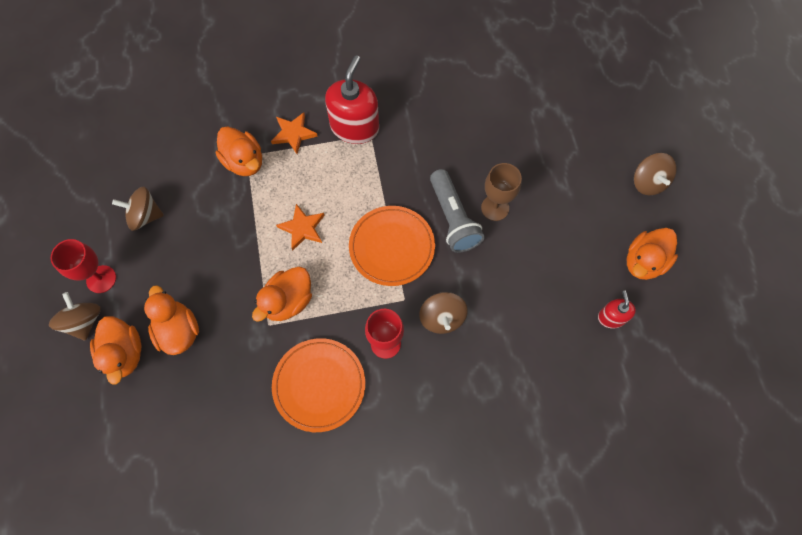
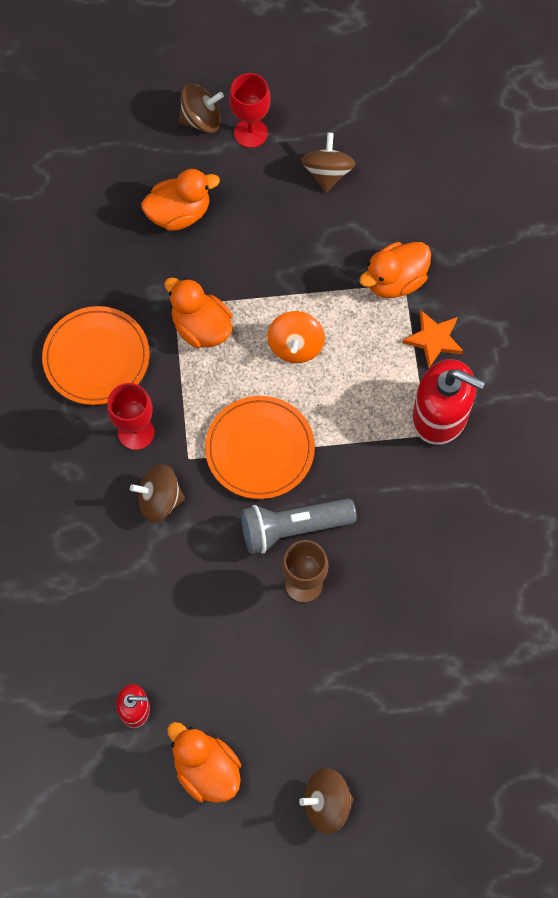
camera: 95 degrees right, 0 degrees up
orange duck [90,316,141,384] -> none
orange star [276,204,325,251] -> orange spinning top [268,311,325,363]

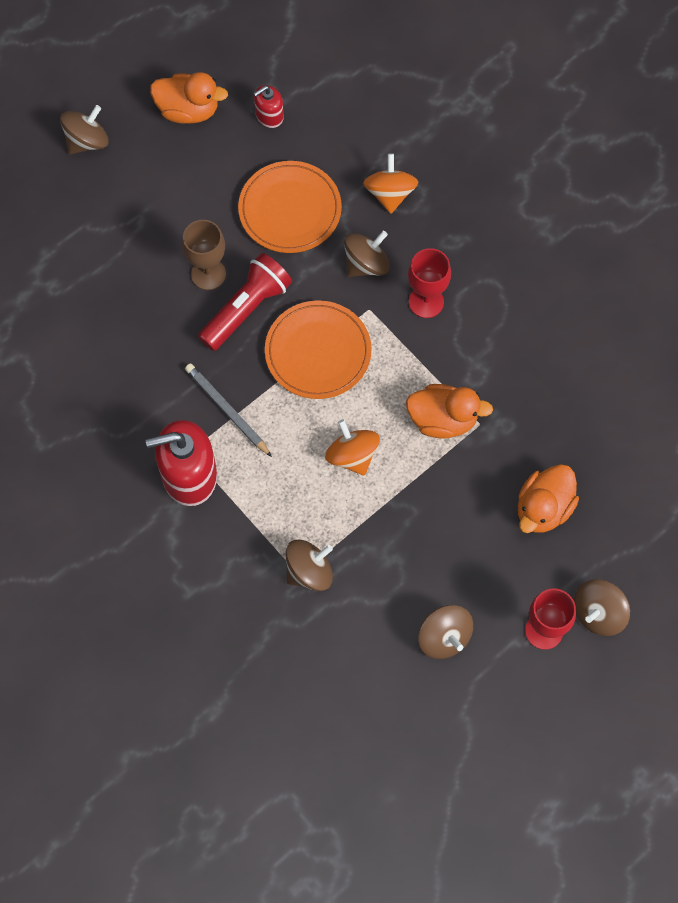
camera: 145 degrees right, 0 degrees up
orange plate [42,306,150,405] -> orange plate moved to [238,161,342,253]
grey flashlight [241,499,357,554] -> red flashlight [198,253,292,351]
orange duck [359,242,431,298] -> brown spinning top [285,540,333,591]
orange star [402,311,463,368] -> none
none -> grey pencil [185,363,272,457]
none -> orange spinning top [363,153,418,213]

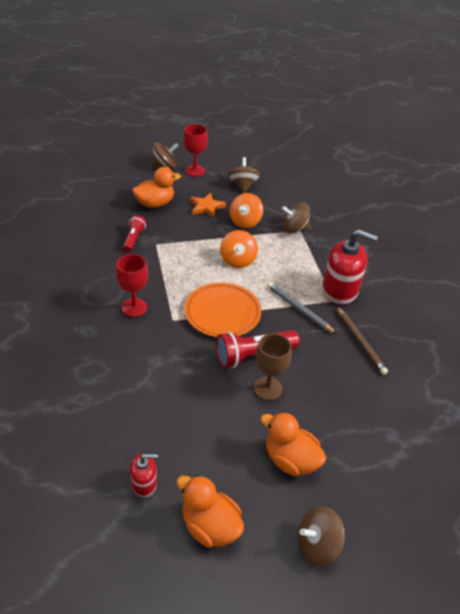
camera: 155 degrees left, 25 degrees down
grey pencil [185,363,272,457] -> grey pencil turned 150 degrees clockwise [267,282,336,334]
orange plate [238,161,342,253] -> none
brown spinning top [344,231,390,277] -> none
orange spinning top [363,153,418,213] -> orange spinning top moved to [230,193,263,228]
orange duck [406,384,493,439] -> orange duck moved to [261,412,326,476]
none -> red flashlight [123,215,146,252]
none -> orange star [190,193,226,218]
none -> brown pencil [337,307,388,375]

